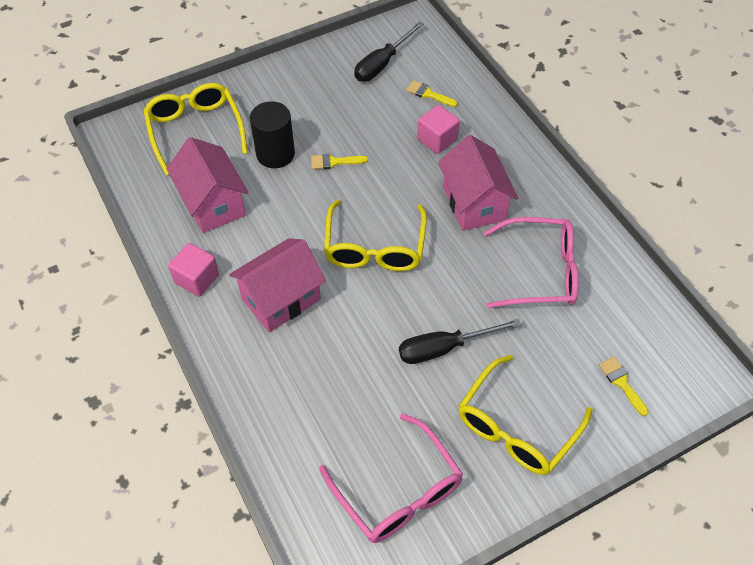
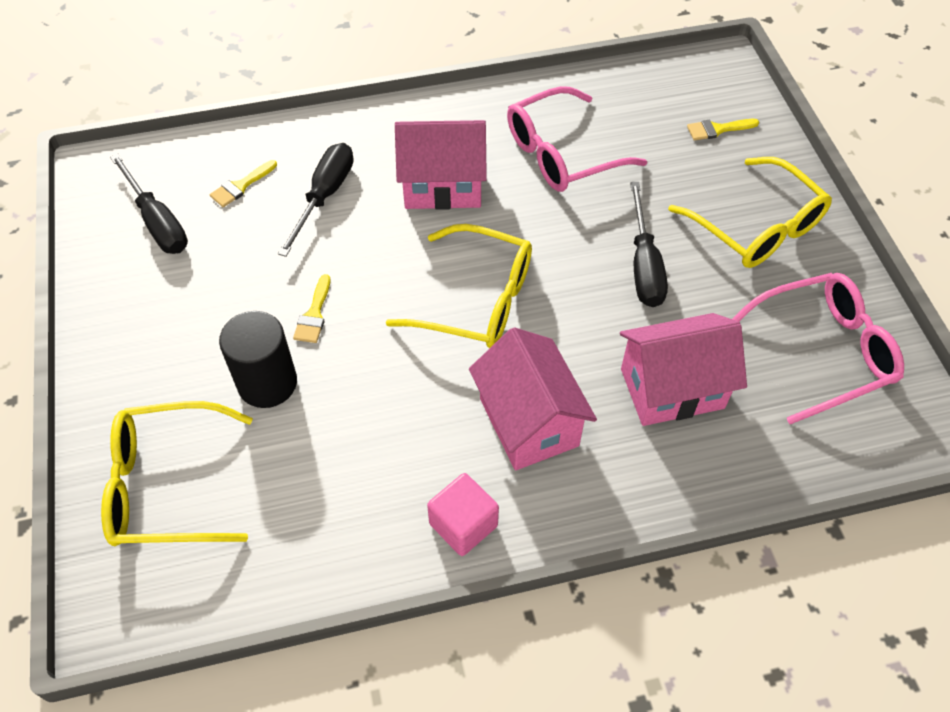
camera: 75 degrees left, 0 degrees up
pink house [167,137,249,233] -> pink house moved to [620,313,747,426]
pink cube [417,105,460,154] -> black screwdriver [278,143,354,257]
pink glasses [483,217,579,308] -> pink glasses turned 135 degrees counterclockwise [507,86,647,192]

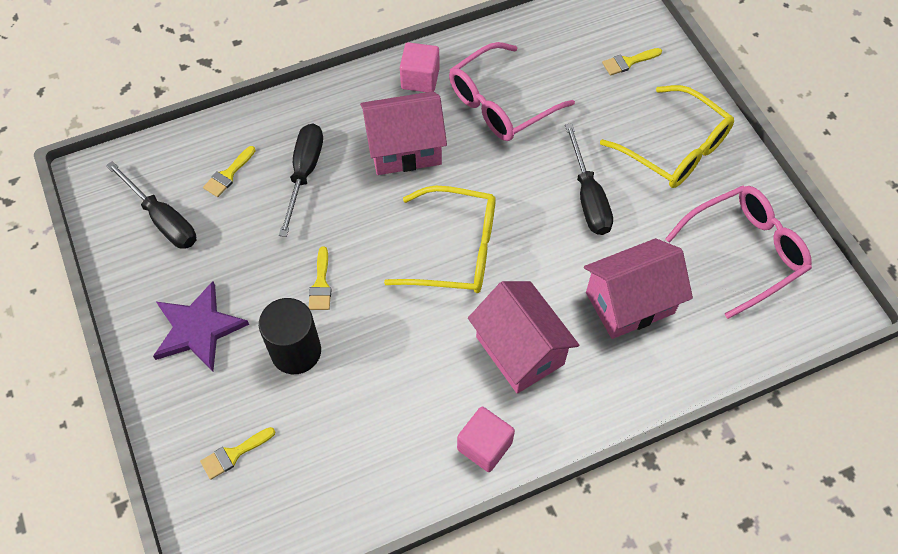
camera: 10 degrees left, 5 degrees up
yellow glasses [101,401,253,546] -> yellow brush [200,427,275,480]
none -> purple star [153,281,249,371]
none -> pink cube [400,42,440,92]

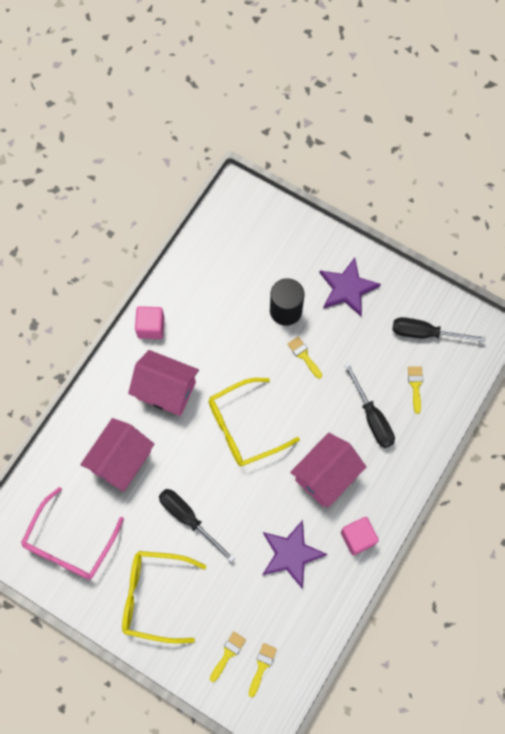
camera: 145 degrees right, 10 degrees up
yellow brush [200,427,275,480] -> yellow brush moved to [248,643,277,697]
pink glasses [449,42,575,141] -> purple star [262,520,327,589]

